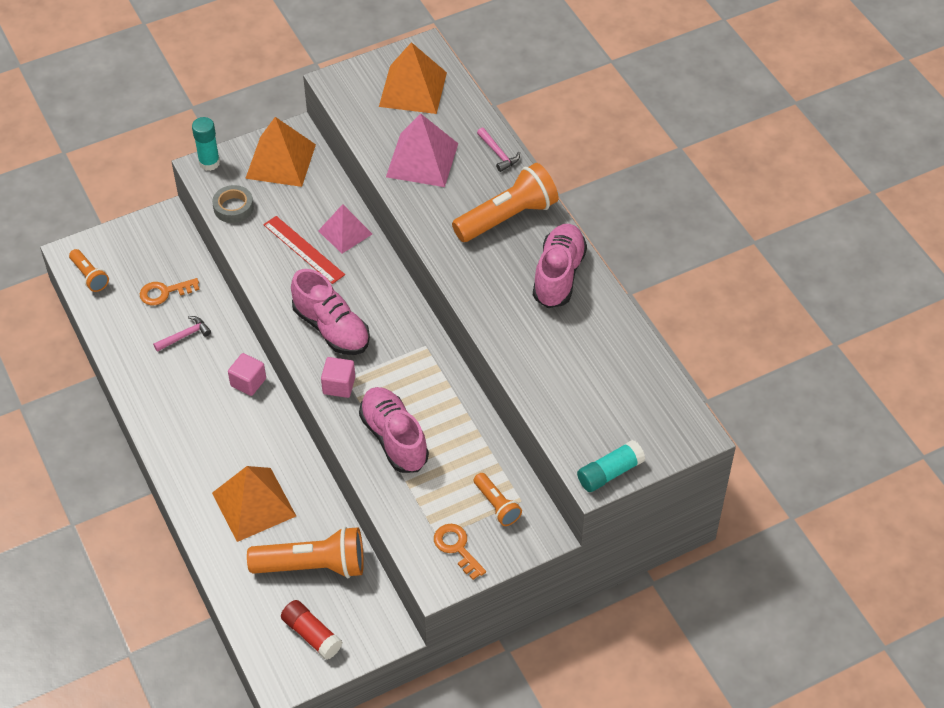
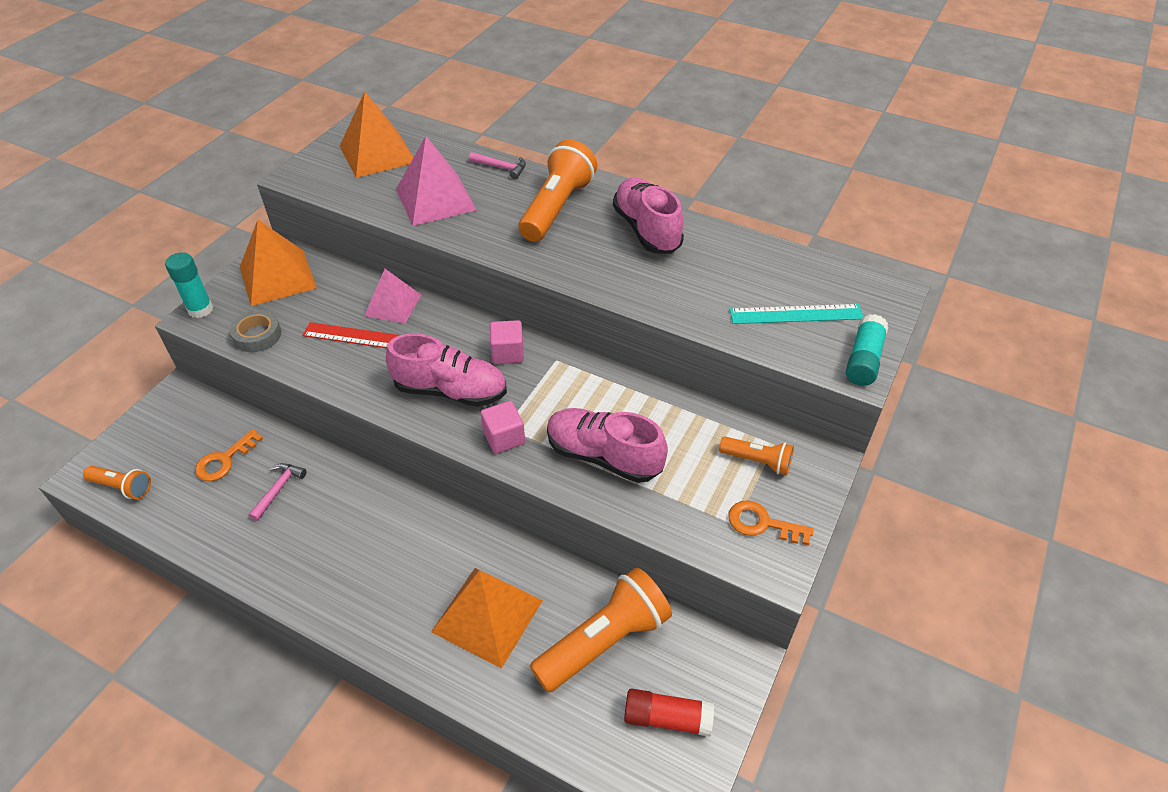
camera: 35 degrees left, 5 degrees down
pink cube [228,353,266,396] -> pink cube moved to [490,320,524,364]
none -> turquoise ruler [729,304,864,324]

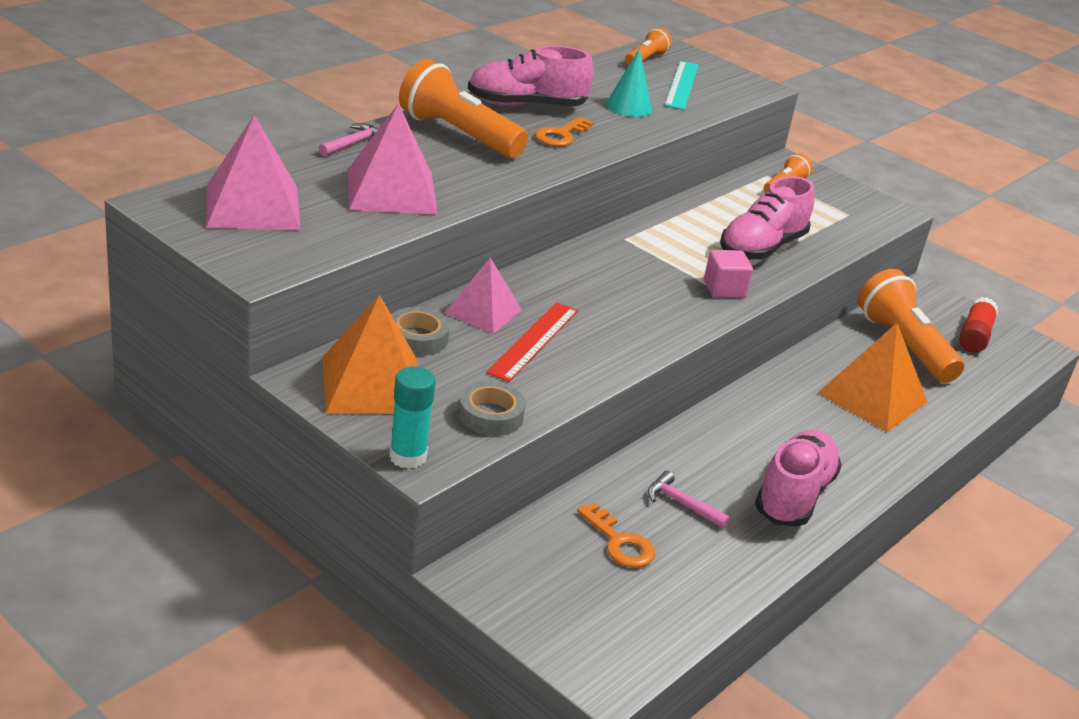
camera: 80 degrees left, 15 degrees down
orange flashlight [83,466,151,499] -> orange flashlight moved to [625,28,672,66]
orange pyramid [340,92,414,178] -> pink pyramid [206,115,301,230]
pink shoe [386,333,507,407] -> pink shoe moved to [755,430,842,526]
pink cube [490,320,524,364] -> none
orange key [728,500,814,545] -> orange key moved to [535,116,594,147]
turquoise glue stick [846,314,888,386] -> none
none -> grey tape [391,307,450,356]
none -> turquoise cone [606,49,652,117]

